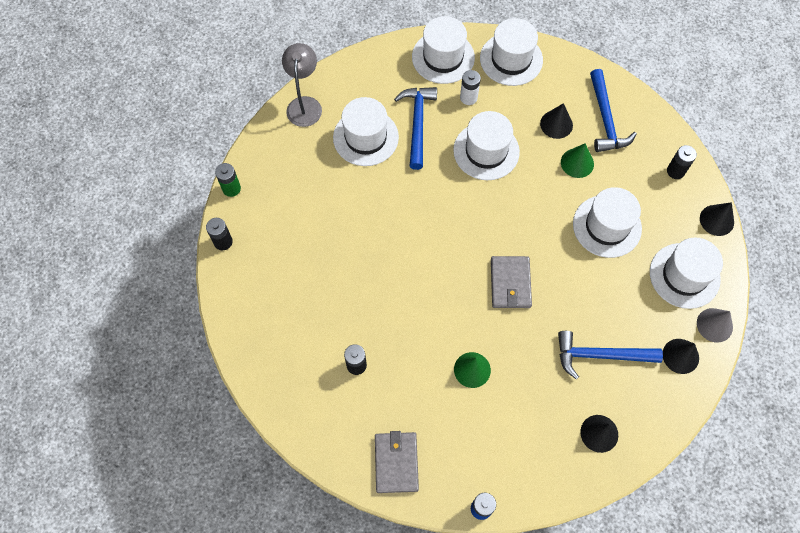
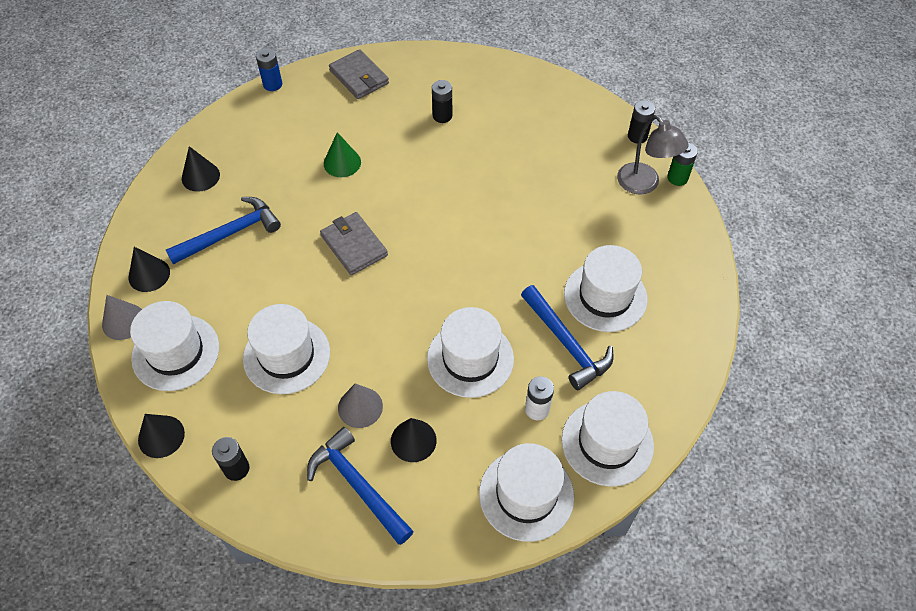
camera: 145 degrees right, 10 degrees down
grey lamp [282,43,322,127] -> grey lamp moved to [617,115,689,195]
green cone [561,143,594,178] -> grey cone [338,383,383,428]

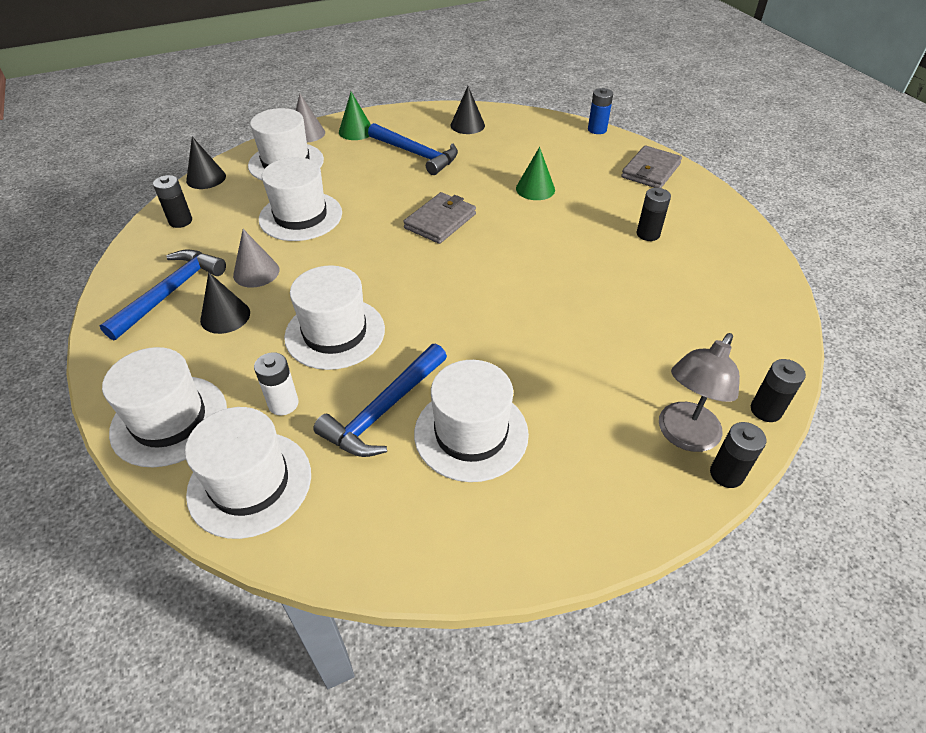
camera: 70 degrees right, 10 degrees down
black cone [128,247,170,292] -> green cone [339,92,371,140]
green battery [667,142,698,186] -> black battery [710,422,766,488]

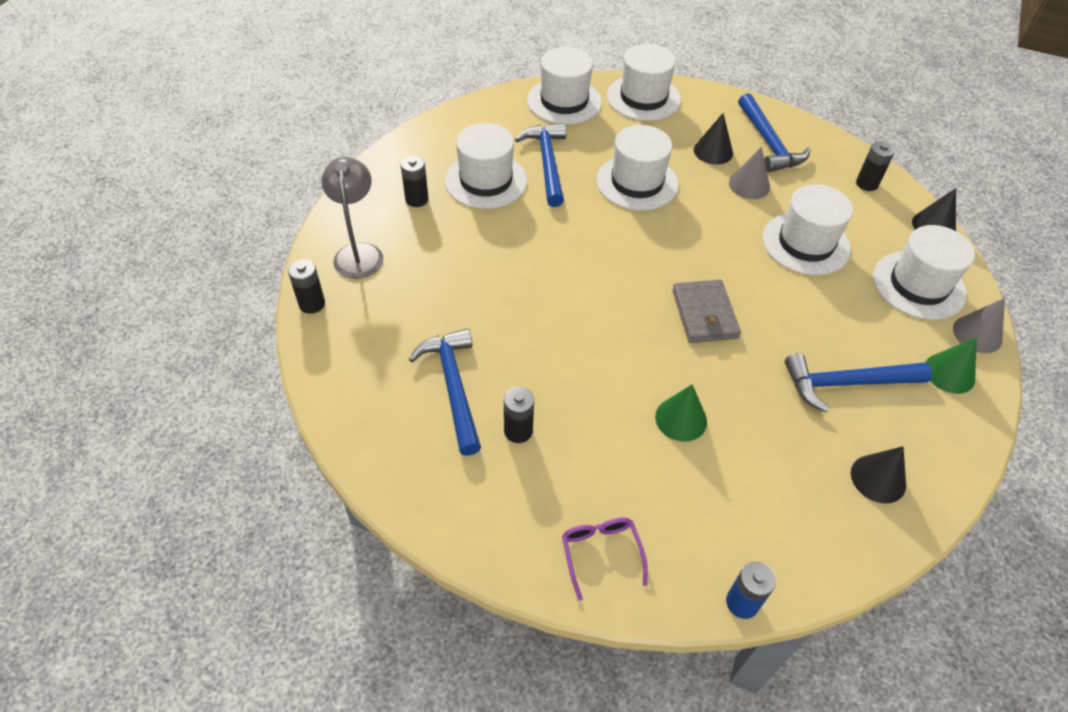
camera: 135 degrees right, 5 degrees up
white battery [254,352,299,415] -> none
grey wallet [621,145,682,188] -> purple glasses [562,518,648,601]
black battery [710,422,766,488] -> black battery moved to [401,156,429,207]
none -> blue hammer [409,328,481,456]

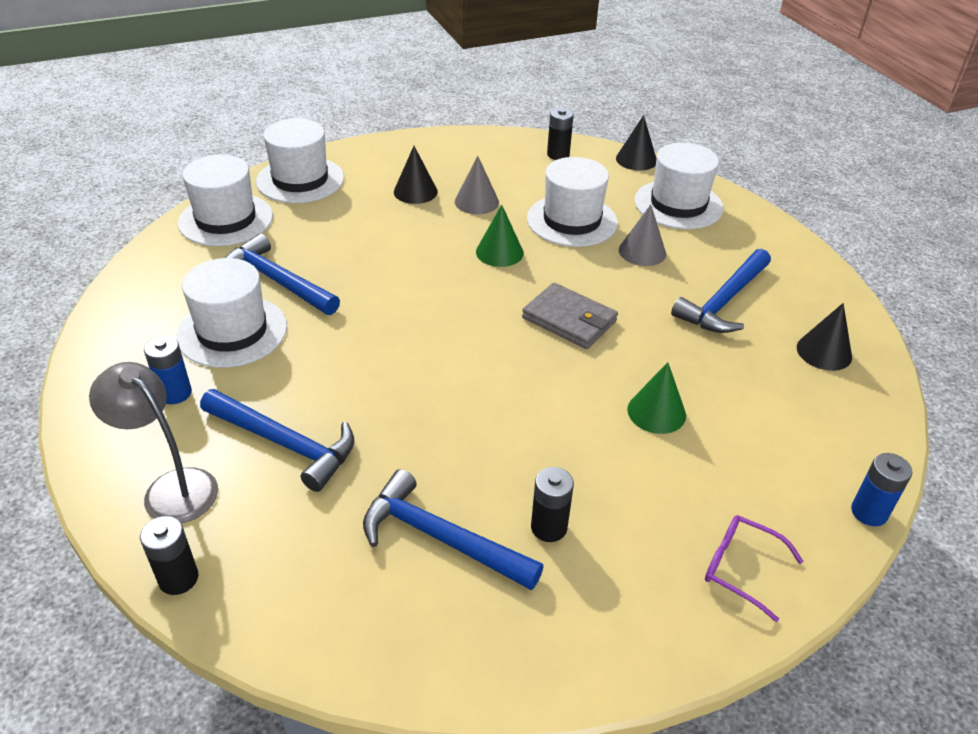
camera: 45 degrees left, 10 degrees down
black battery [401,156,429,207] -> blue battery [144,335,192,404]
white hat [596,125,679,210] -> none
blue hammer [738,93,811,172] -> blue hammer moved to [200,389,354,492]
green cone [926,338,977,394] -> green cone moved to [476,205,524,267]
grey cone [953,298,1005,353] -> grey cone moved to [619,204,666,266]

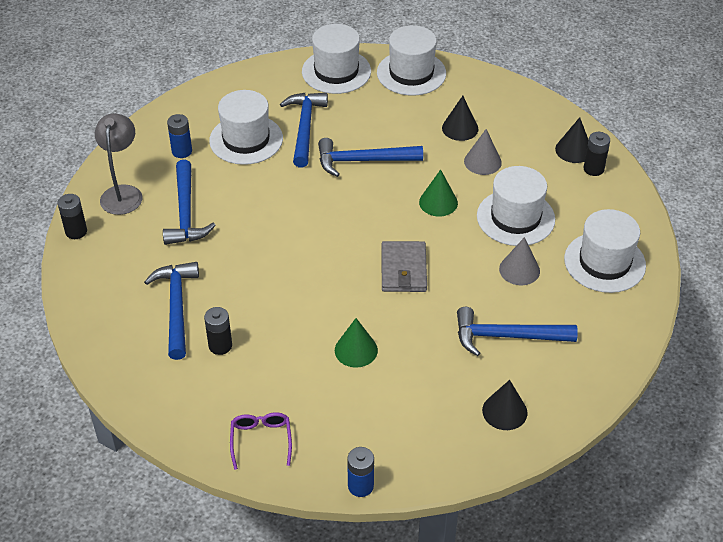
camera: 55 degrees right, 5 degrees up
black cone [616,115,657,171] -> black cone moved to [555,117,589,163]
none -> blue hammer [318,138,423,177]

